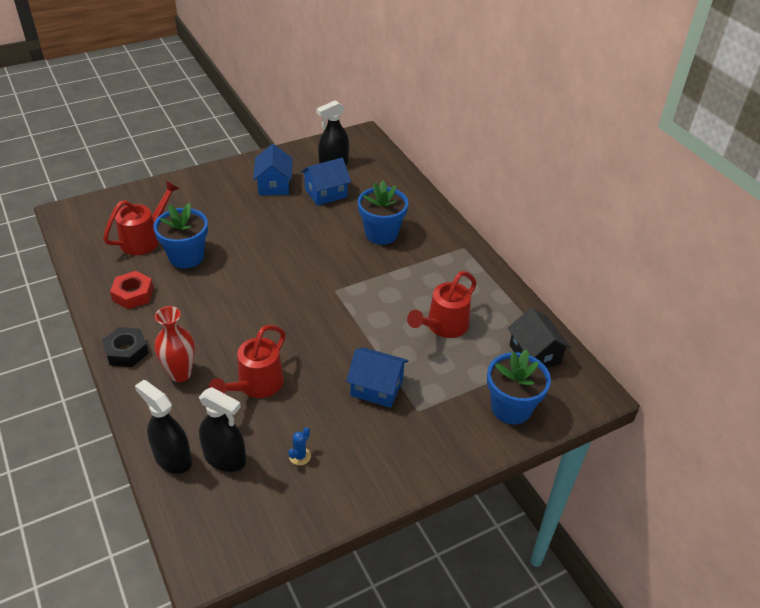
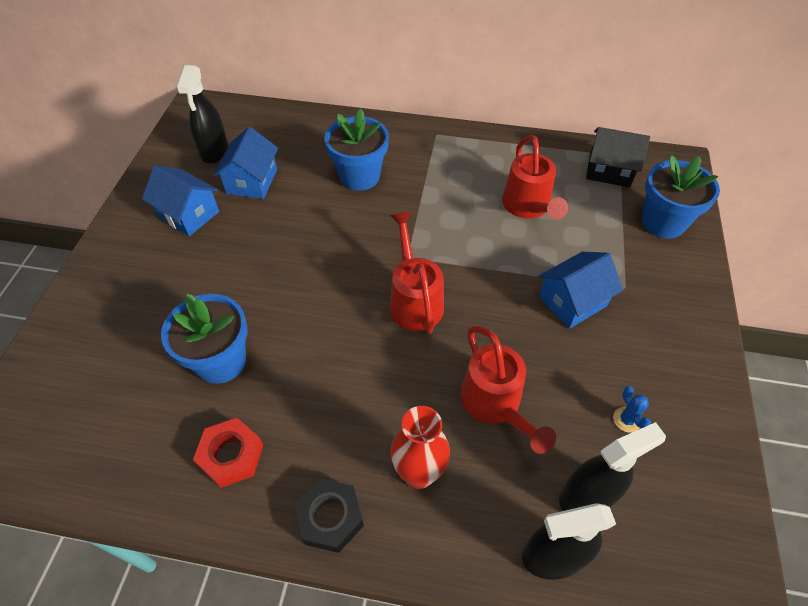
camera: 50 degrees left, 10 degrees up
red watering can [103,181,180,255] -> red watering can moved to [390,212,444,334]

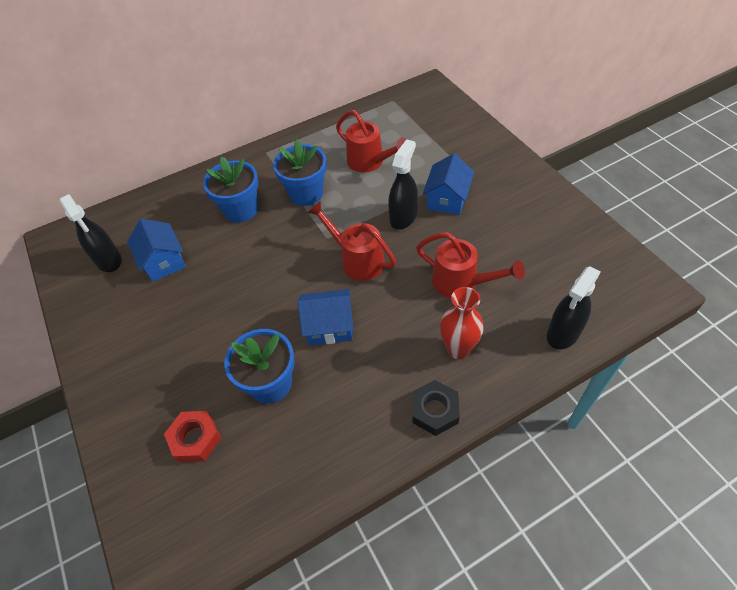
camera: 35 degrees left, 0 degrees up
blue house [142,166,219,236] -> blue house moved to [298,289,354,345]
red nut [193,418,263,488] -> red nut moved to [164,411,221,462]
black spray bottle [559,422,666,511] -> black spray bottle moved to [388,139,418,230]
black house [586,127,650,187] -> none
blue cactus [613,386,651,433] -> none
blue flower pot [642,155,720,238] -> blue flower pot moved to [273,139,327,206]

